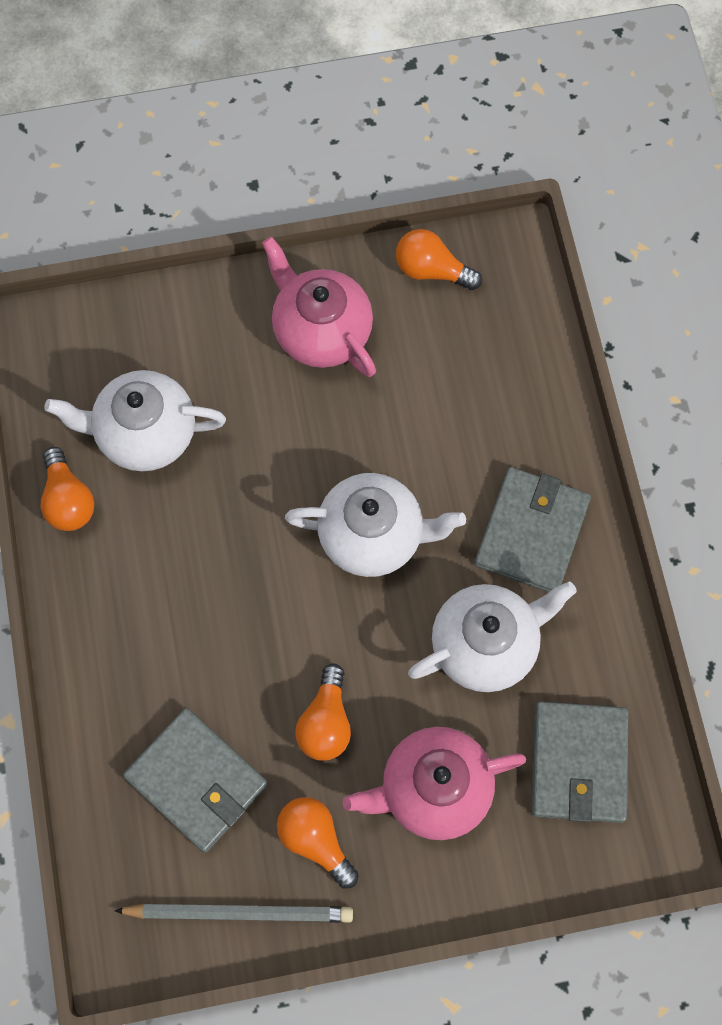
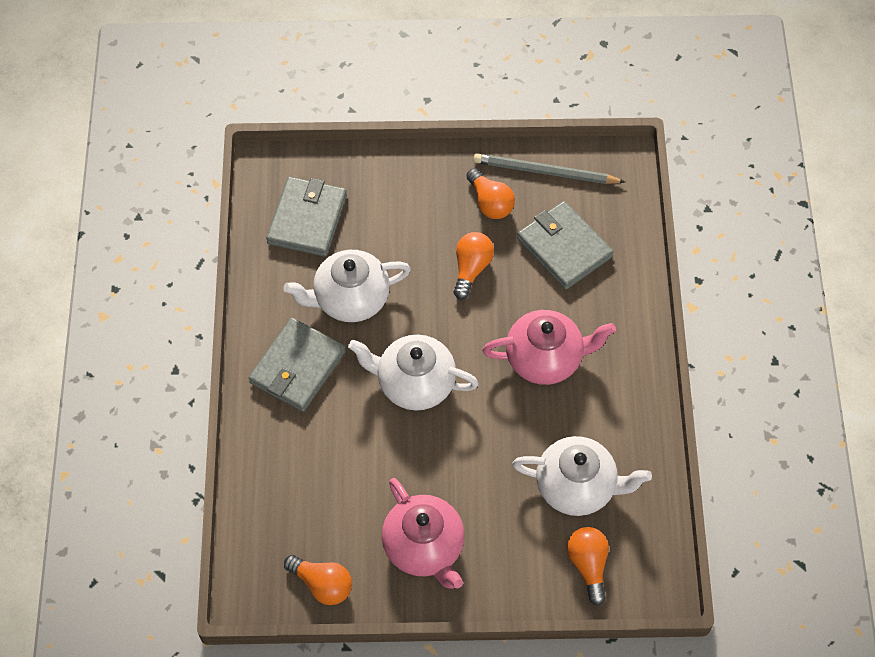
camera: 170 degrees left, 10 degrees down
orange light bulb [41,447,95,531] -> orange light bulb moved to [567,527,609,606]
pink teapot [343,727,526,840] -> pink teapot moved to [482,310,616,385]

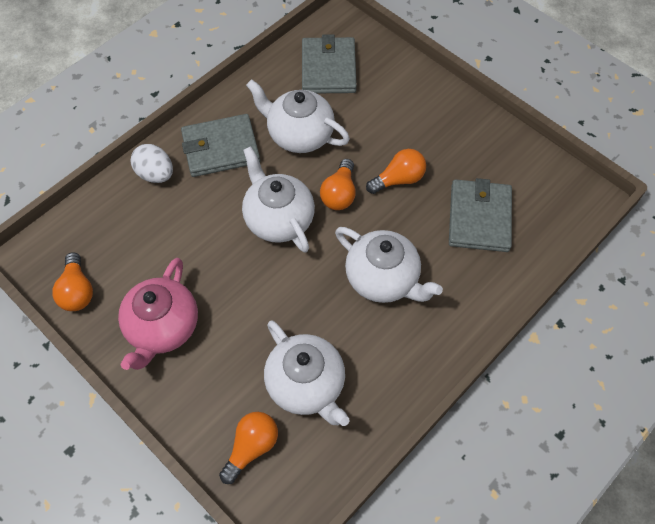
camera: 45 degrees right, 0 degrees up
grey wallet [266,177,347,257] -> grey wallet turned 60 degrees counterclockwise [302,34,357,93]
orange light bulb [466,168,515,219] -> orange light bulb moved to [320,159,356,210]
grey pencil [474,153,625,184] -> none
pink teapot [482,310,616,385] -> white teapot [335,227,443,303]
none -> white egg [130,144,173,183]

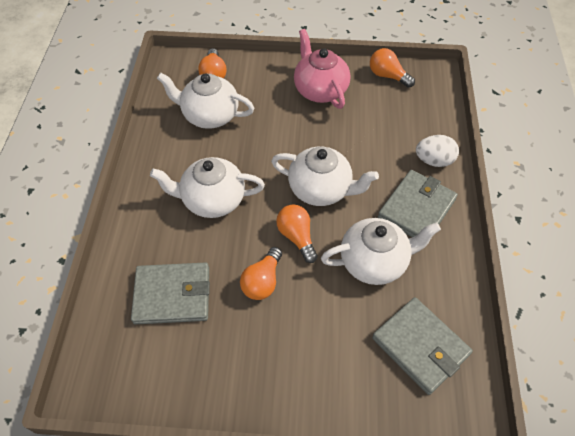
camera: 140 degrees right, 5 degrees down
grey wallet [449,178,512,252] -> grey wallet turned 60 degrees counterclockwise [131,262,210,324]

